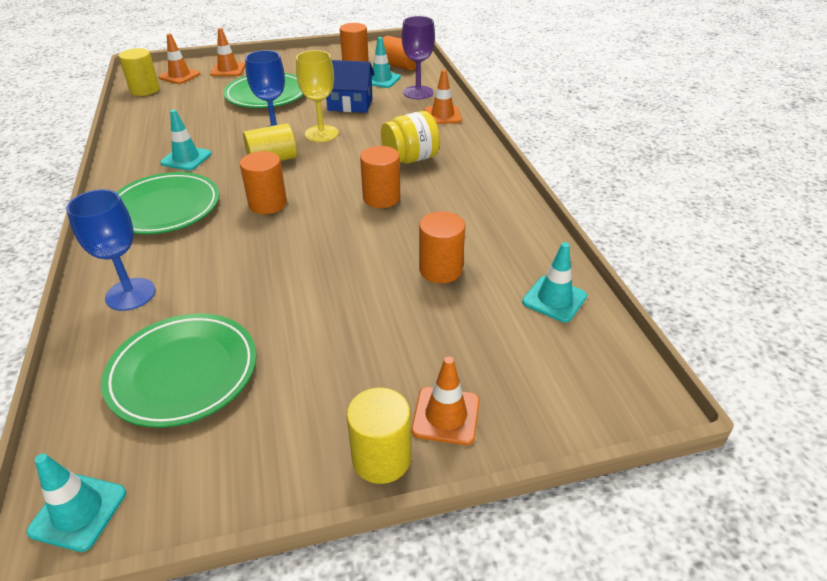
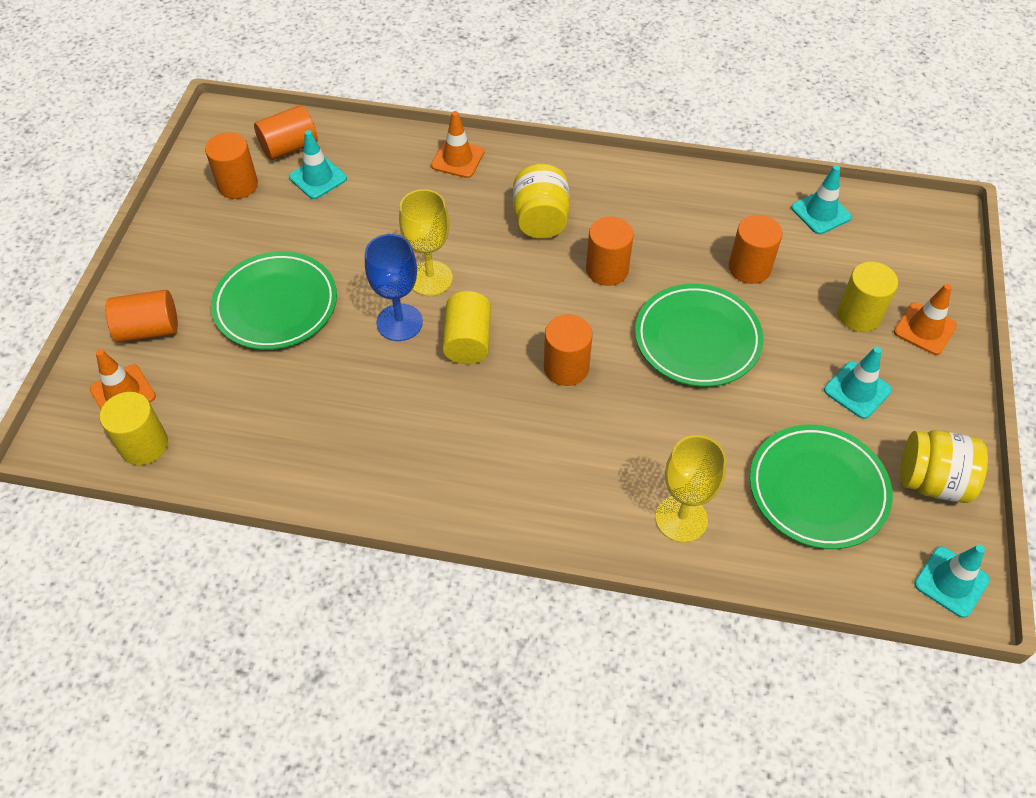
camera: 65 degrees left, 15 degrees up
blue goblet [66,189,156,311] -> yellow goblet [655,435,727,543]
green plate [116,172,220,234] -> green plate moved to [635,284,763,387]
turquoise traffic cone [160,110,211,171] -> turquoise traffic cone moved to [824,347,892,419]
orange traffic cone [210,28,246,76] -> orange cylinder [105,290,178,343]
blue house [326,60,375,113] -> none
yellow cylinder [347,387,411,484] -> yellow cylinder moved to [837,262,898,332]
purple goblet [402,16,435,99] -> none
none -> yellow jar [900,430,988,503]

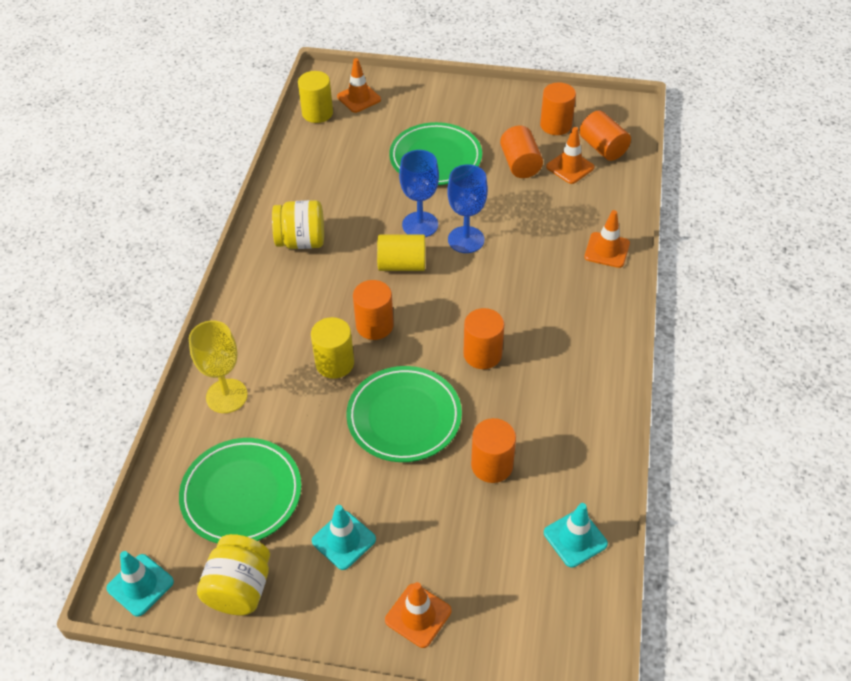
camera: 90 degrees right, 5 degrees down
orange cylinder [105,290,178,343] -> orange cylinder moved to [500,126,543,178]
turquoise traffic cone [289,130,347,199] -> orange traffic cone [546,127,594,184]
yellow goblet [399,189,453,296] -> blue goblet [447,164,488,253]
yellow jar [513,164,570,239] -> yellow jar moved to [272,200,324,249]
yellow cylinder [837,262,898,332] -> yellow cylinder moved to [311,317,354,379]

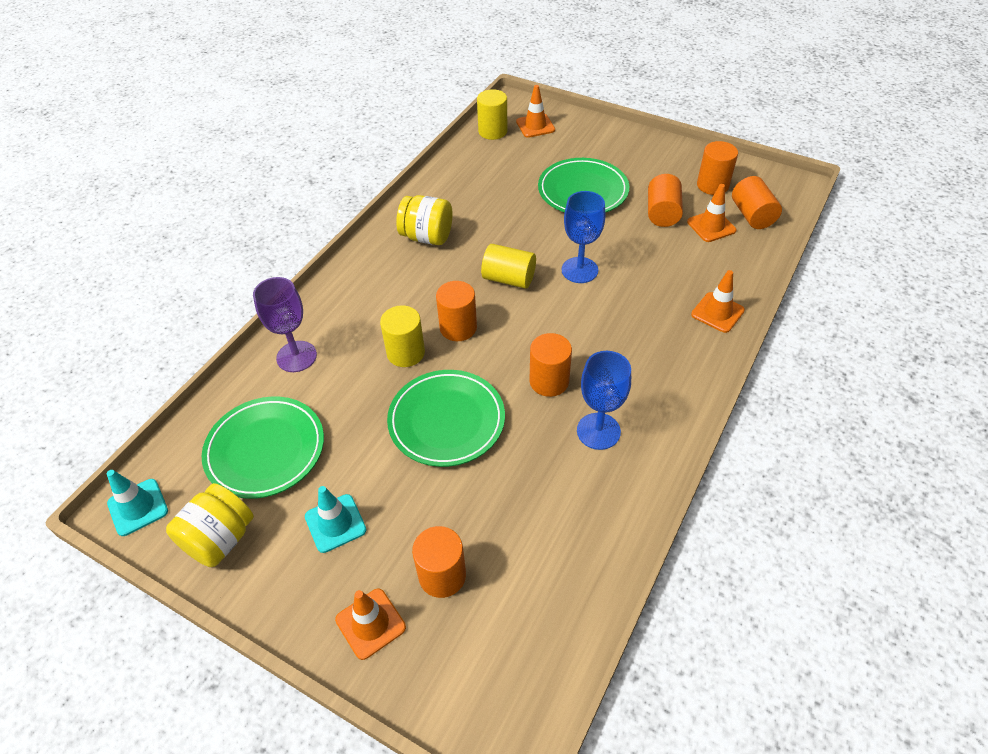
camera: 20 degrees right, 0 degrees up
yellow goblet [189,321,248,413] -> purple goblet [253,277,317,372]
blue goblet [399,150,439,237] -> blue goblet moved to [577,351,631,450]
orange cylinder [471,418,516,483] -> orange cylinder moved to [412,526,466,598]
turquoise traffic cone [544,503,608,568] -> none

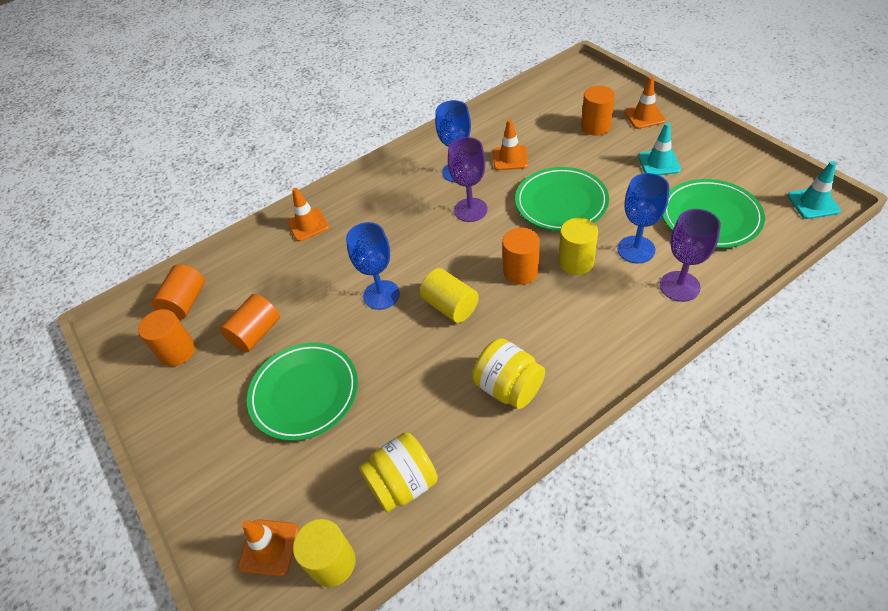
camera: 150 degrees left, 0 degrees up
yellow jar [166,483,254,567] -> yellow jar moved to [359,432,438,512]
orange cylinder [529,333,572,397] -> purple goblet [448,137,487,222]
orange traffic cone [687,184,737,242] -> orange traffic cone moved to [493,119,528,170]
none -> blue goblet [618,173,669,263]

